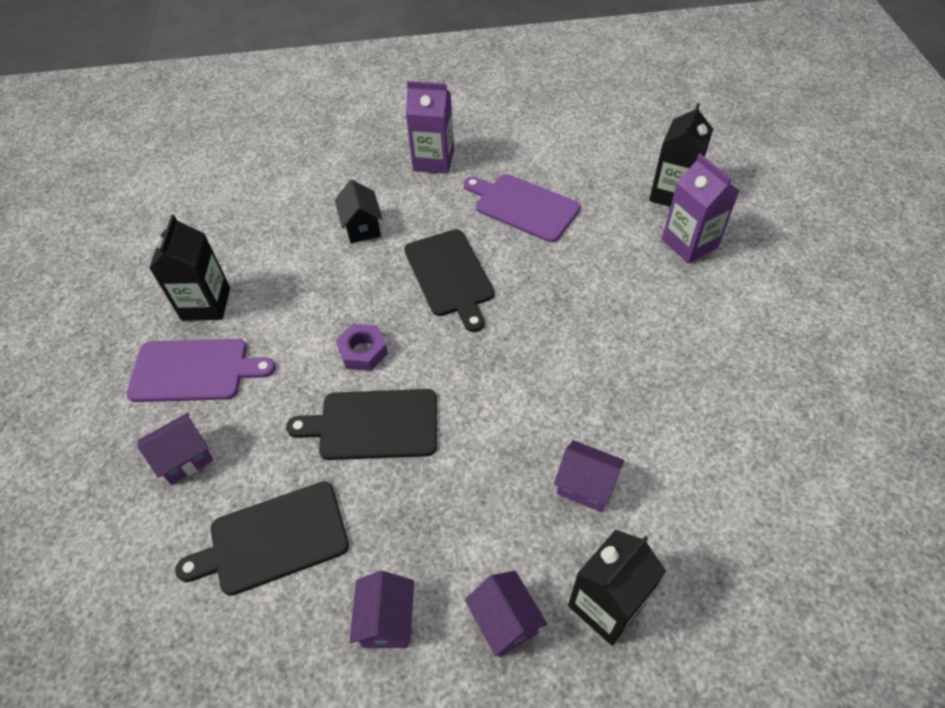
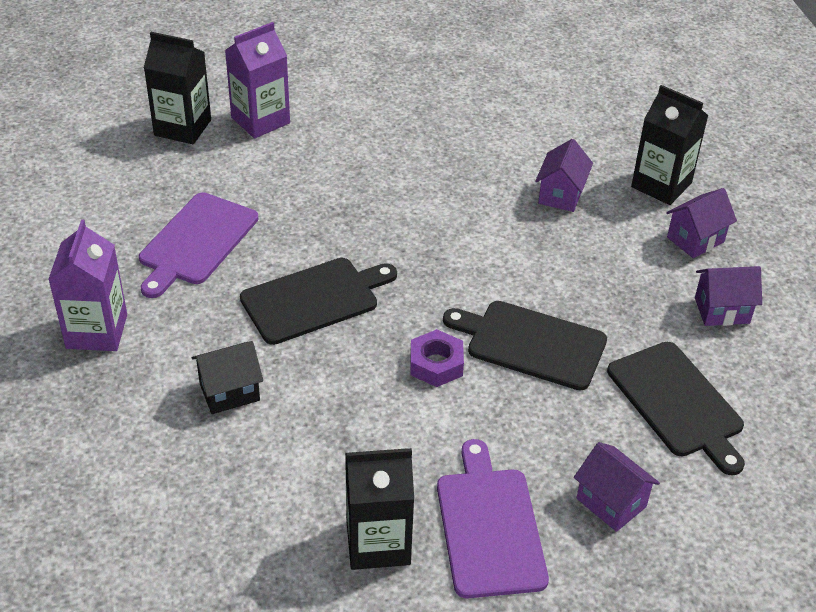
camera: 100 degrees left, 10 degrees down
black cutting board [286,389,437,460] -> black cutting board turned 120 degrees clockwise [443,301,607,390]

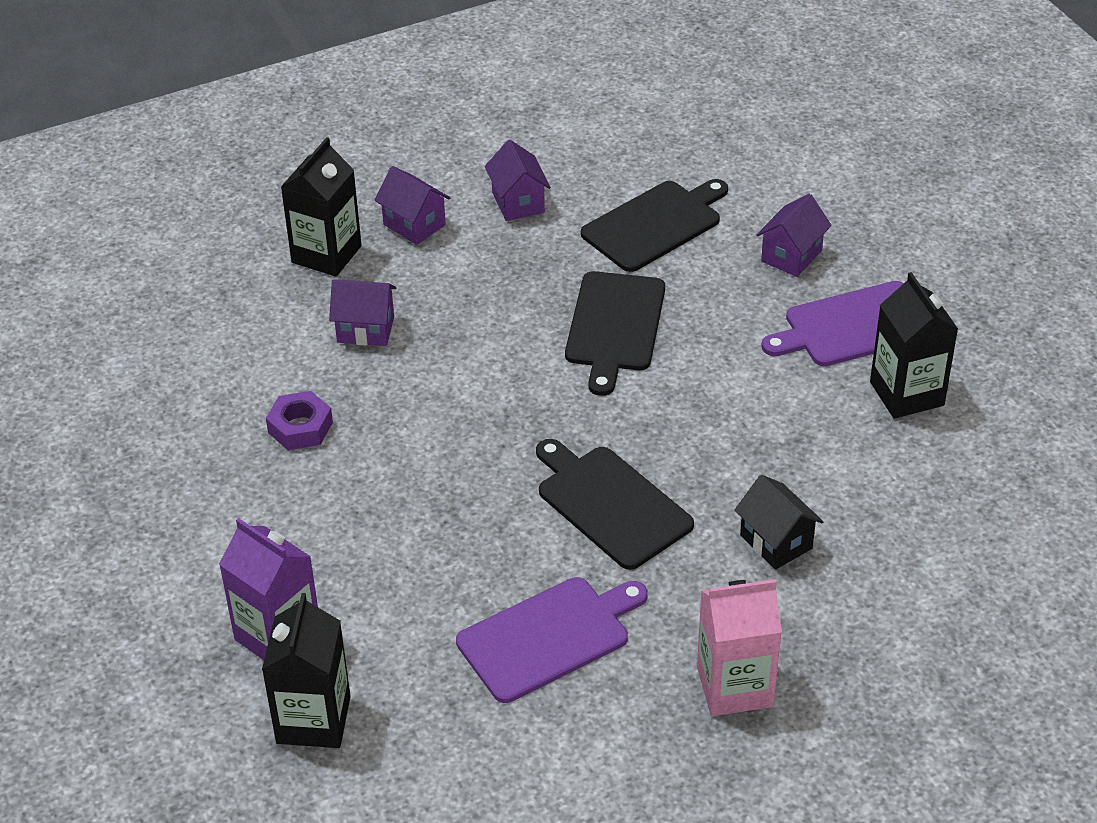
camera: 100 degrees left, 0 degrees up
purple carton [48,219,127,351] -> pink carton [697,579,782,716]
purple cutting board [139,192,259,298] -> purple cutting board turned 45 degrees counterclockwise [456,577,648,703]
purple nut [410,329,464,387] -> purple nut moved to [266,391,333,450]

